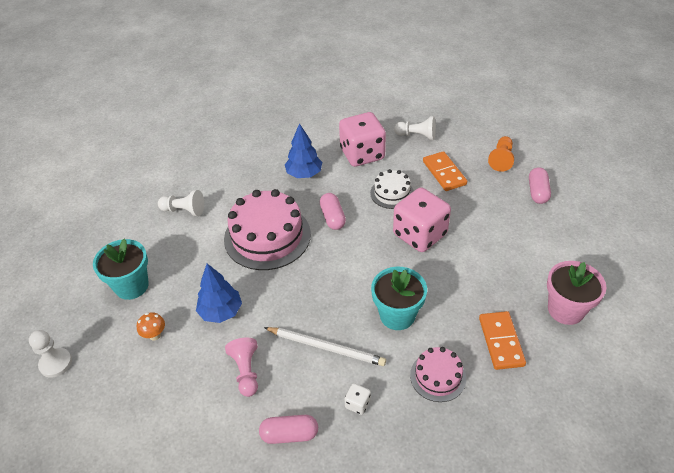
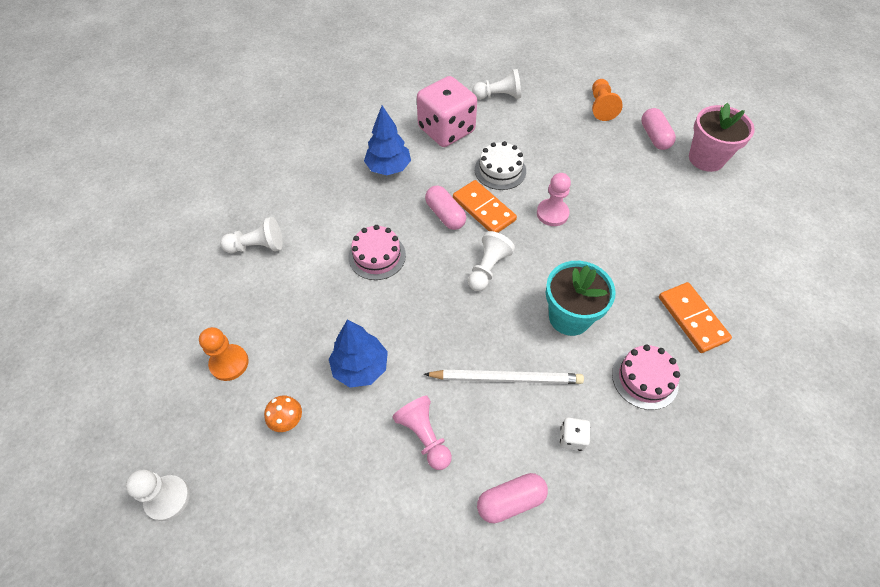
camera: 20 degrees left, 10 degrees up
turquoise flower pot [93,239,149,300] -> orange pawn [199,327,249,381]
pink cake [224,189,311,270] -> pink cake [348,225,406,280], size x0.53
pink dice [393,188,451,252] -> pink pawn [537,173,571,226]
orange domino [423,151,467,191] -> orange domino moved to [453,180,517,233]
pink flower pot [547,261,606,325] -> pink flower pot moved to [689,103,755,172]
none -> white pawn [468,231,515,291]

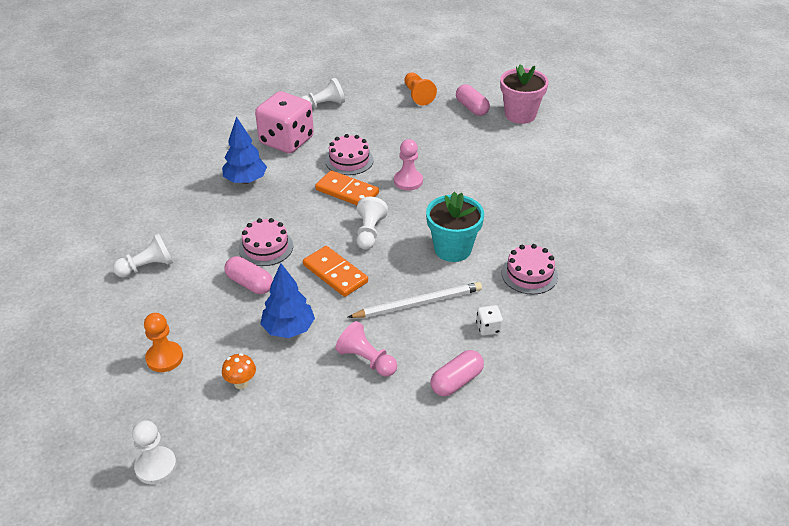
camera: 20 degrees left, 15 degrees down
pink capsule [425,186,466,230] -> pink capsule moved to [225,256,273,294]
white cake [475,141,526,190] -> pink cake [325,134,374,175]
orange domino [659,282,732,353] -> orange domino moved to [303,246,368,297]

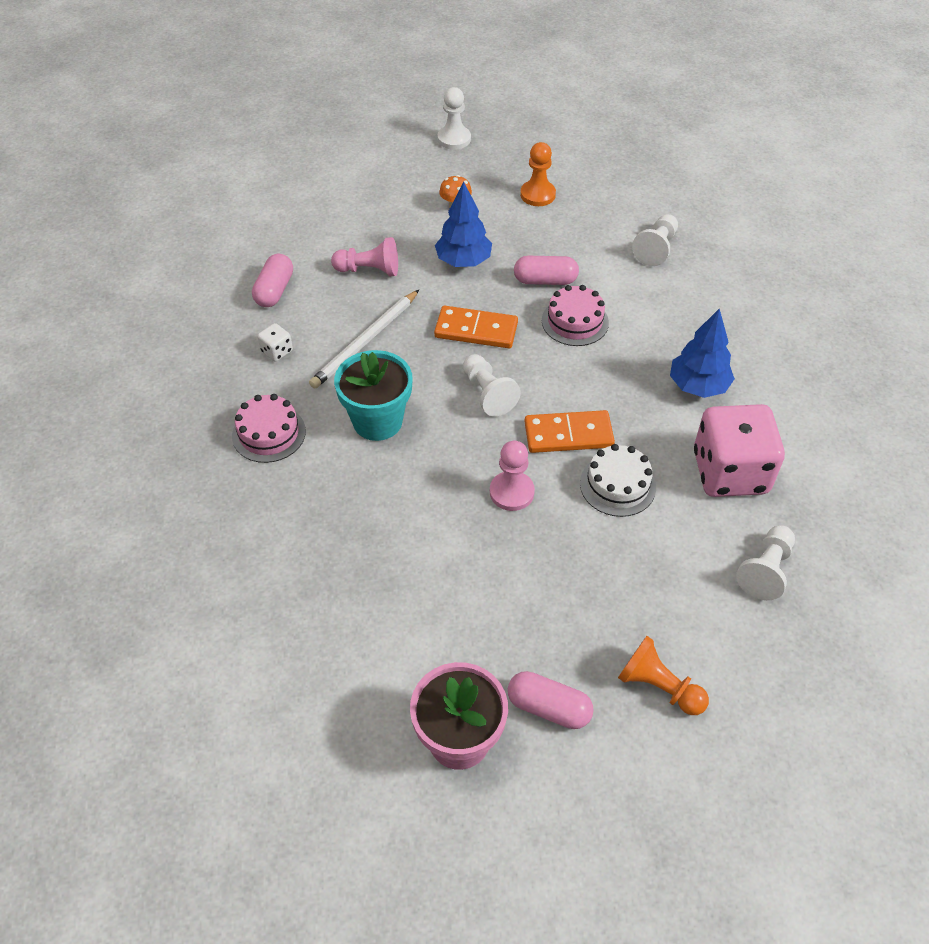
camera: 145 degrees right, 10 degrees up
pink cake [325,134,374,175] -> white cake [580,444,656,517]

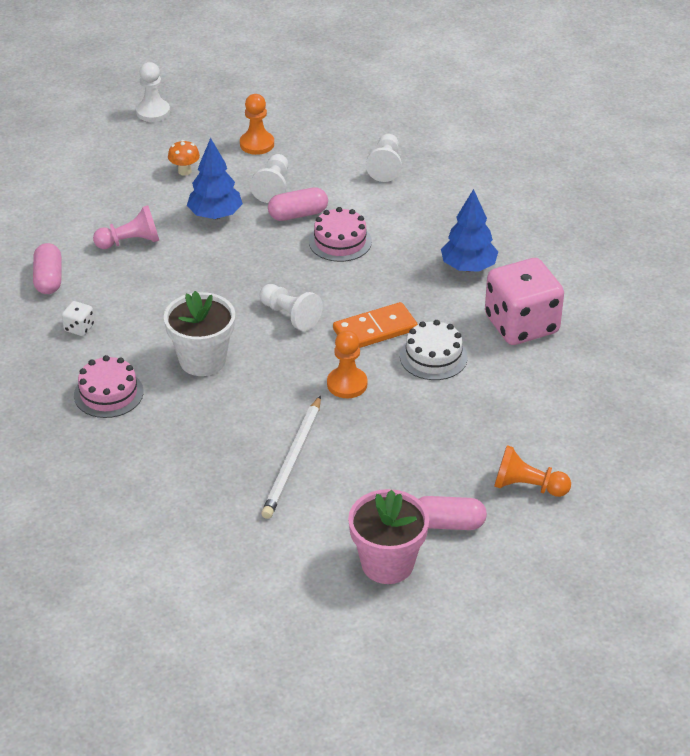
camera: 20 degrees left, 10 degrees down
white pencil [309,290,419,389] -> white pencil moved to [261,395,321,519]
turquoise flower pot [334,350,413,441] -> white flower pot [164,291,235,376]
orange domino [434,306,518,348] -> none
pink pawn [490,441,535,511] -> orange pawn [327,330,368,398]
white pawn [736,525,795,600] -> white pawn moved to [250,154,288,203]

